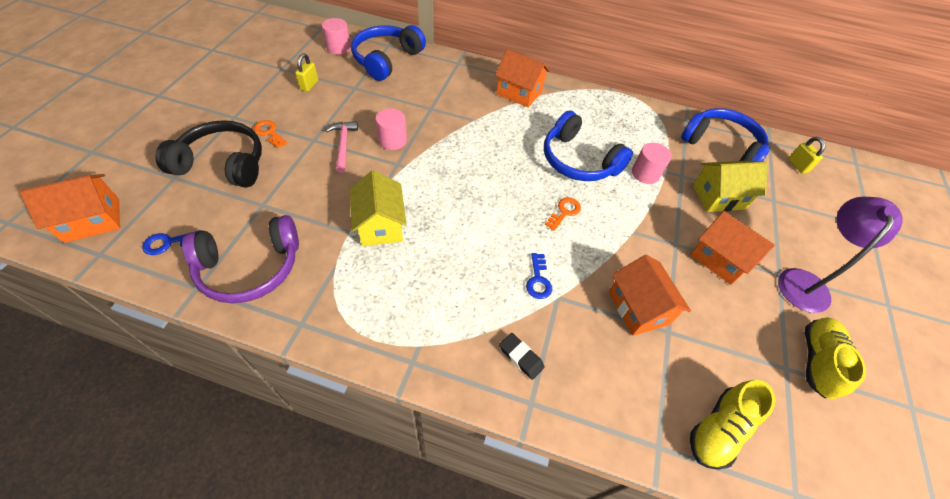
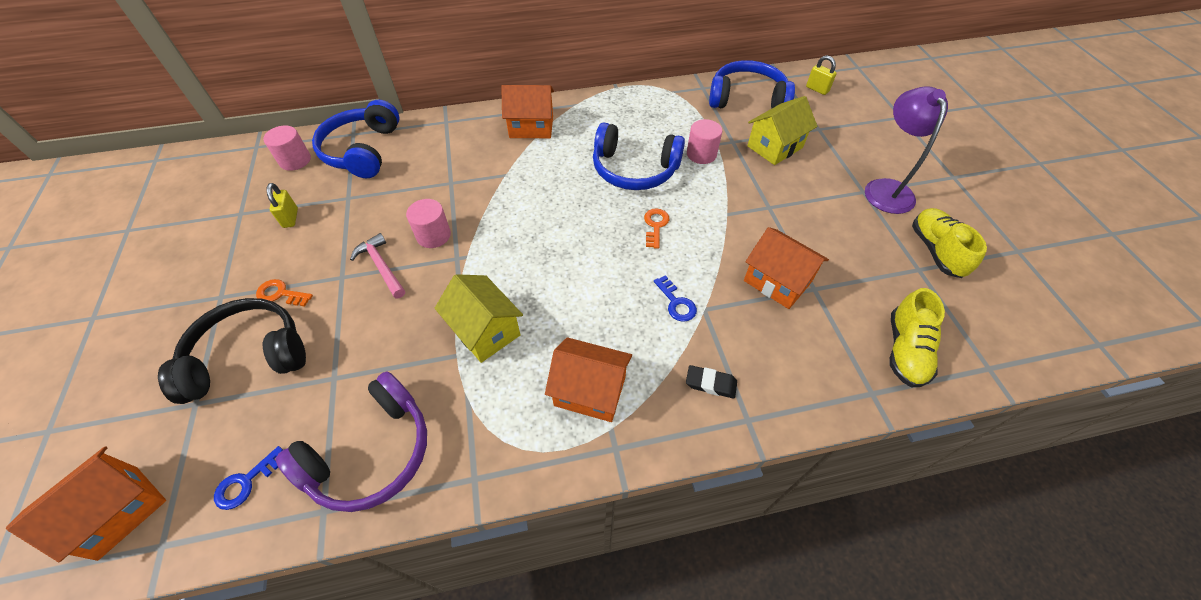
camera: 25 degrees left, 0 degrees up
orange house [690,211,775,285] -> orange house moved to [545,337,632,422]

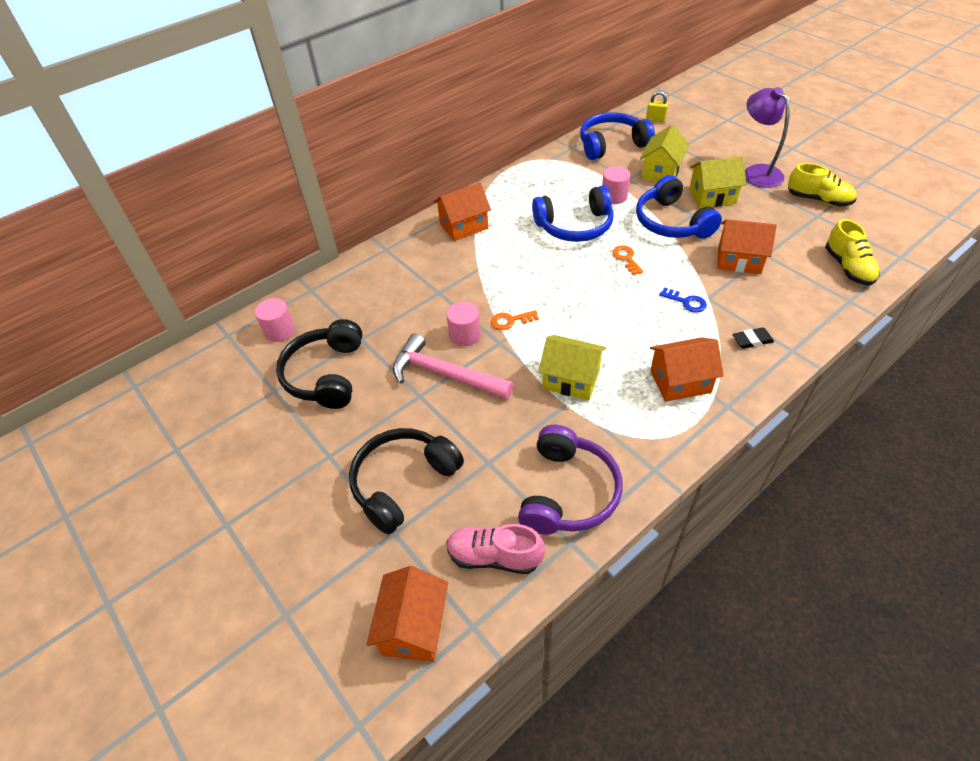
camera: 25 degrees left, 5 degrees down
blue key [214,446,283,510] -> pink shoe [446,524,545,574]
orange key [256,279,313,307] -> orange key moved to [491,310,539,330]
yellow padlock [266,183,298,228] -> black headphones [276,319,362,409]
blue headphones [312,100,399,178] -> blue headphones moved to [636,175,722,239]
pink hammer [350,233,405,298] -> pink hammer [393,333,513,400], size x1.64
yellow shoe [912,208,987,278] -> yellow shoe turned 150 degrees clockwise [788,163,857,207]
none -> yellow house [689,156,746,208]

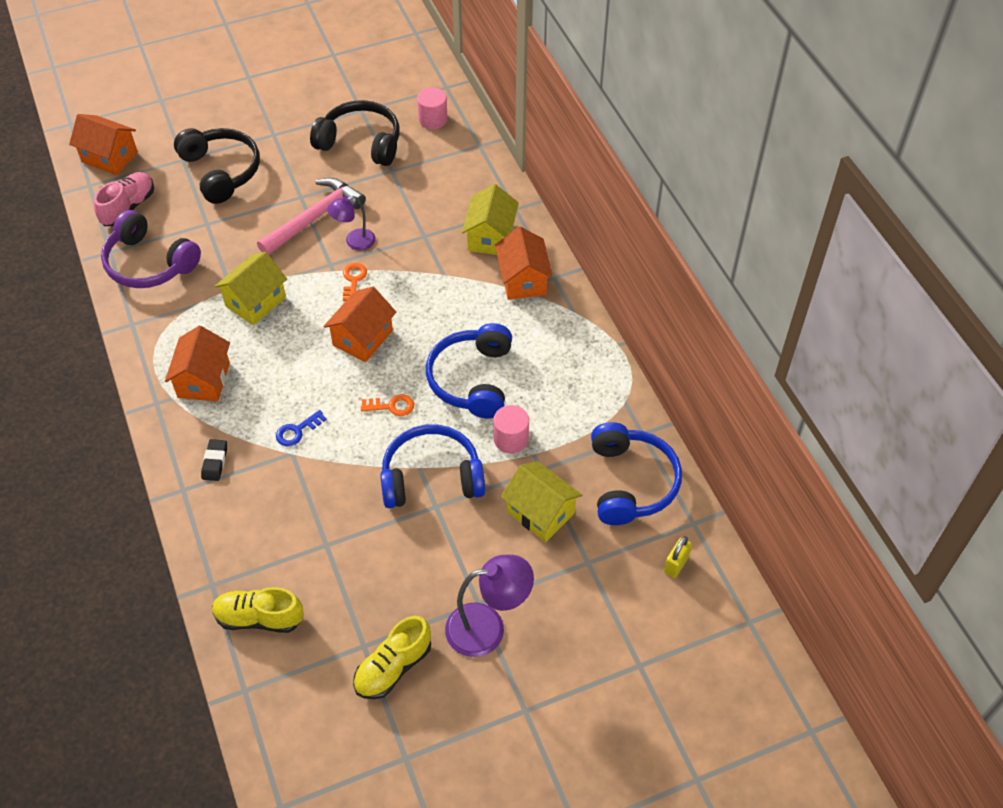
camera: 105 degrees right, 5 degrees up
pink cylinder [446,302,480,346] -> purple lamp [327,196,376,251]
yellow house [689,156,746,208] -> yellow house moved to [462,184,519,255]
orange house [717,219,777,274] -> orange house moved to [323,287,396,362]

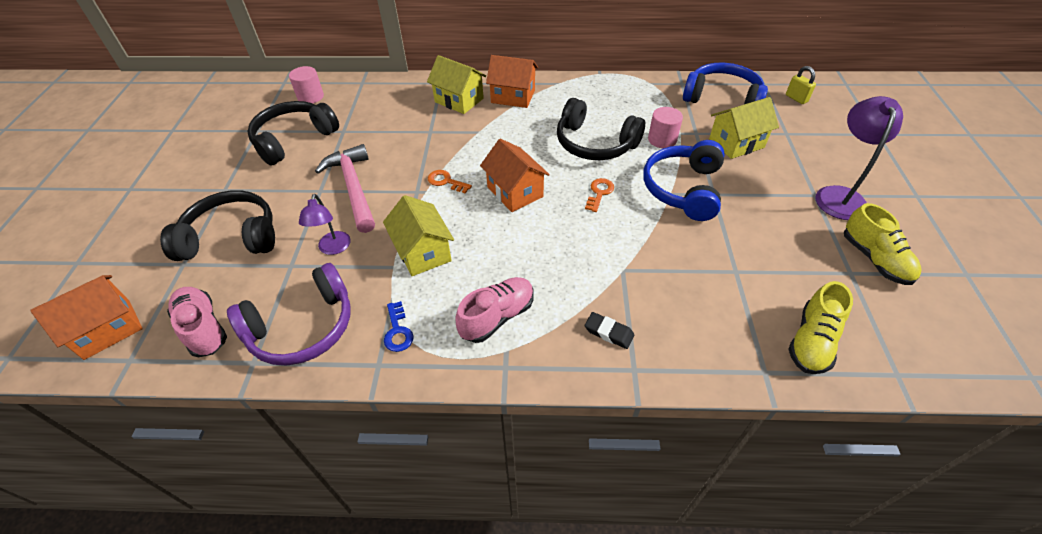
camera: 65 degrees left, 5 degrees down
orange house [165,326,230,402] -> pink shoe [455,277,534,343]
blue key [276,410,327,446] -> blue key moved to [384,301,414,352]
purple lamp [327,196,376,251] -> purple lamp moved to [299,194,351,255]
blue headphones [426,323,512,418] -> black headphones [557,98,645,160]

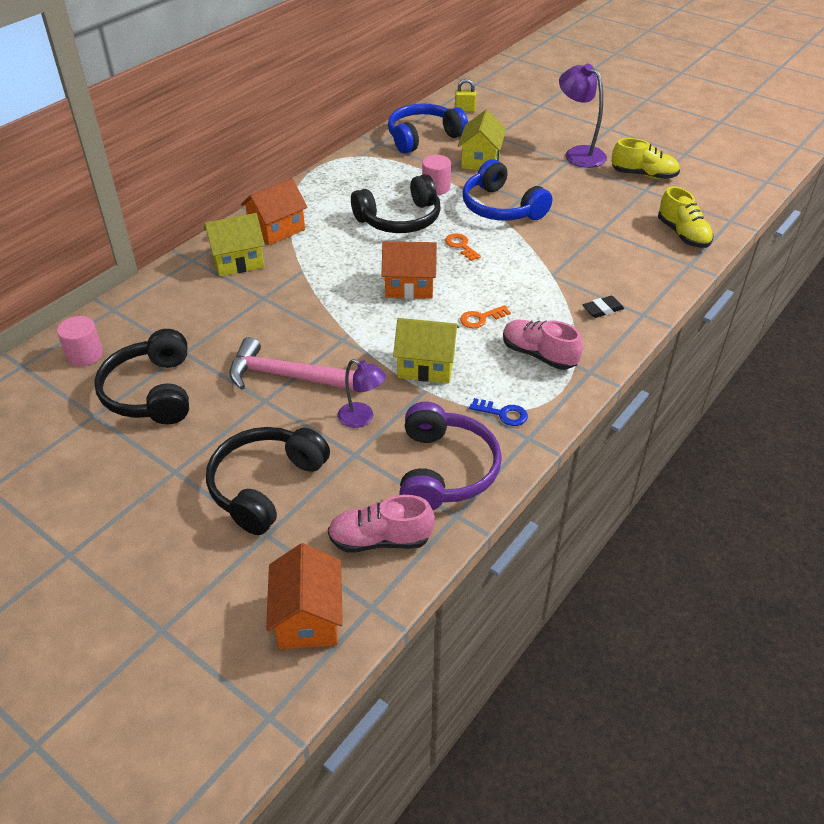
camera: 55 degrees left, 5 degrees down
orange key [428,170,472,193] -> orange key moved to [460,305,511,328]
pink shoe [455,277,534,343] -> pink shoe turned 45 degrees counterclockwise [503,320,583,370]

